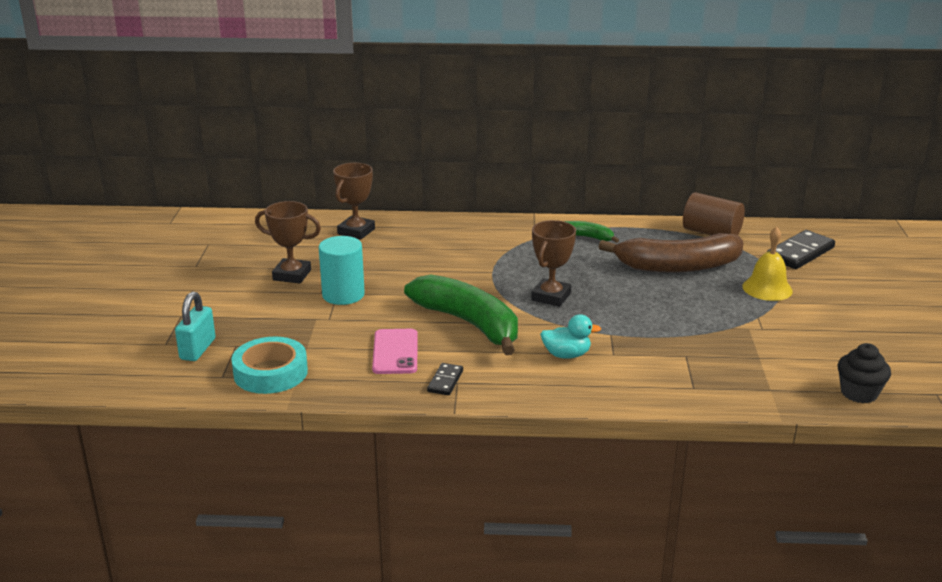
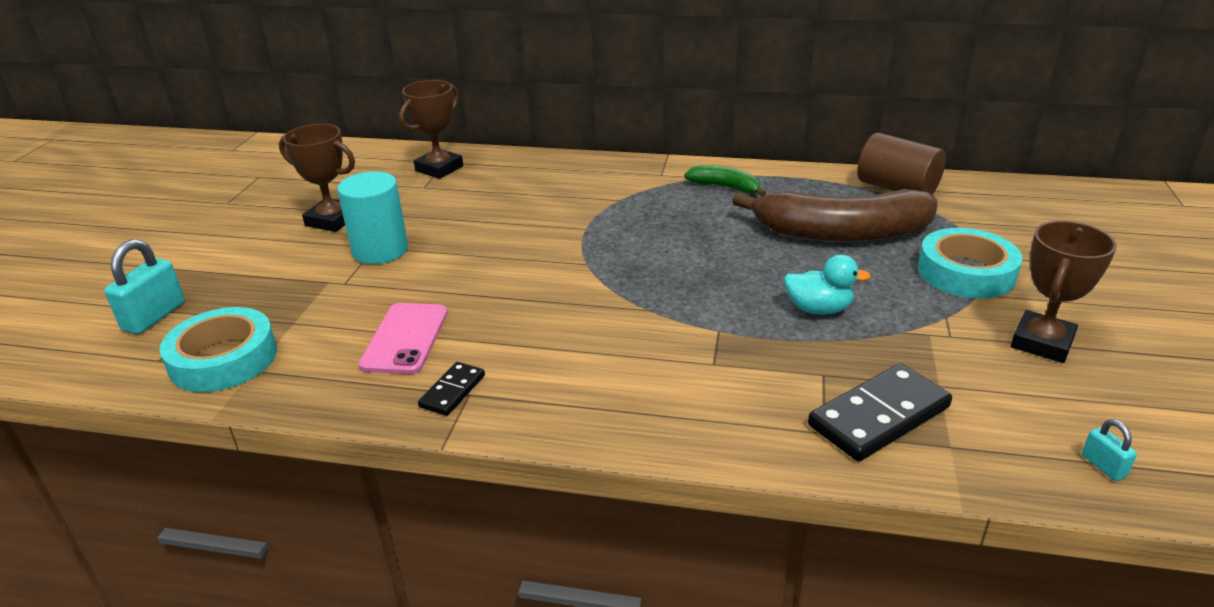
camera: 10 degrees right, 5 degrees up
green banana [404,274,518,355] -> none
brown trophy [531,220,576,307] -> brown trophy moved to [1011,221,1117,363]
turquoise duck [540,314,601,359] -> turquoise duck moved to [784,255,871,315]
yellow bell [742,227,793,301] -> turquoise tape [918,228,1022,299]
black domino [767,230,835,269] -> black domino moved to [808,363,952,461]
black cupcake [838,343,891,403] -> turquoise padlock [1082,419,1137,481]

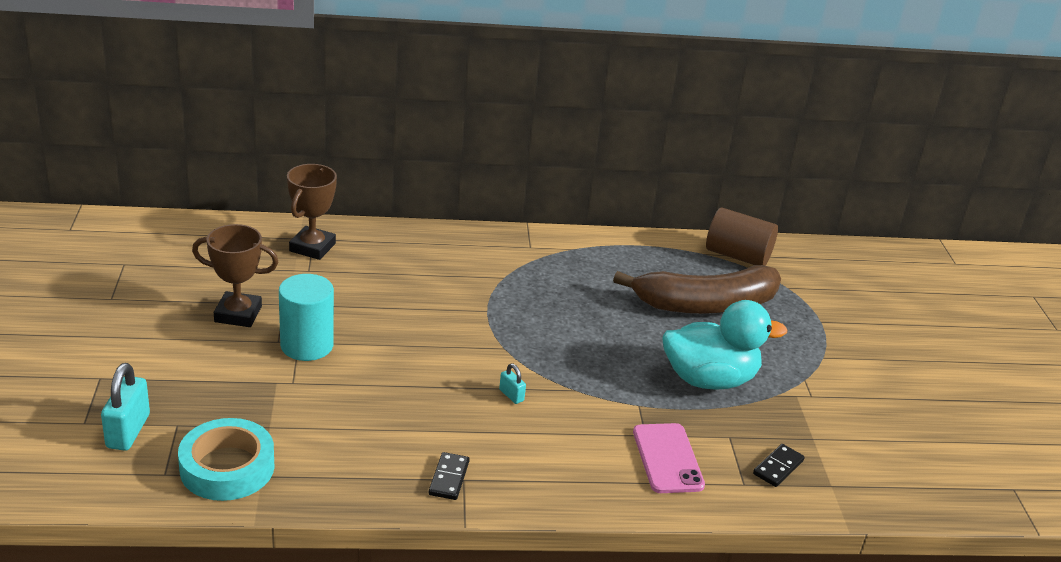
camera: 20 degrees left, 0 degrees up
pink phone [359,303,448,374] -> pink phone moved to [633,423,705,493]
green banana [684,165,766,197] -> none
turquoise duck [784,255,871,315] -> turquoise duck [663,300,788,390], size x1.83
black domino [808,363,952,461] -> black domino [753,444,805,487], size x0.54
turquoise tape [918,228,1022,299] -> none
brown trophy [1011,221,1117,363] -> none
turquoise padlock [1082,419,1137,481] -> turquoise padlock moved to [499,364,526,404]

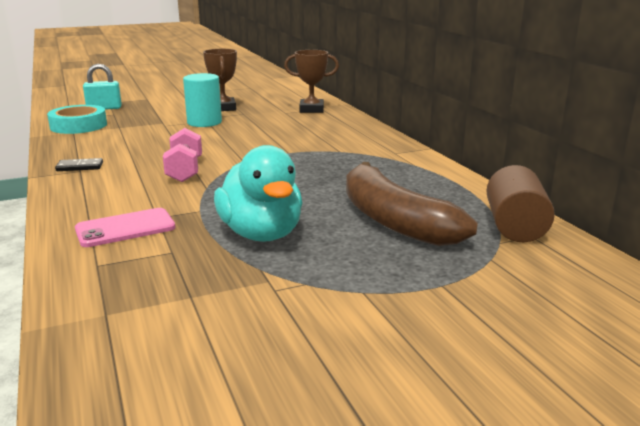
camera: 75 degrees right, 10 degrees down
turquoise padlock [499,364,526,404] -> pink dumbbell [163,128,202,182]
black domino [753,444,805,487] -> none

